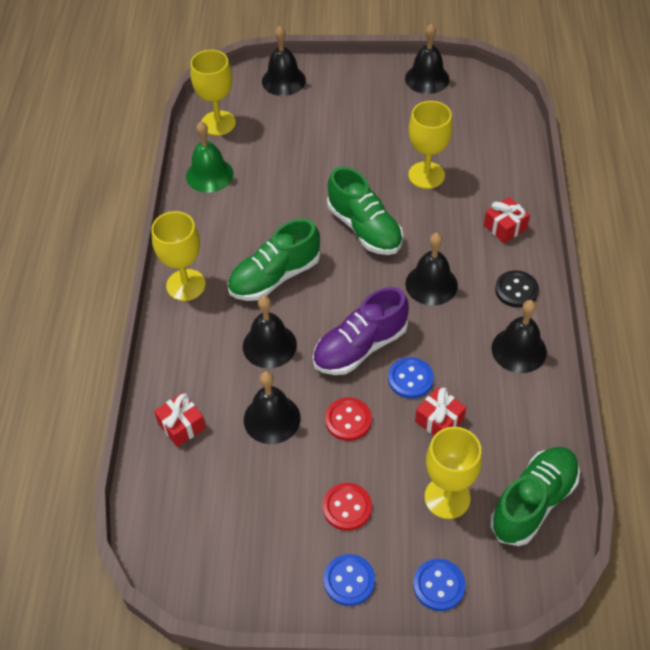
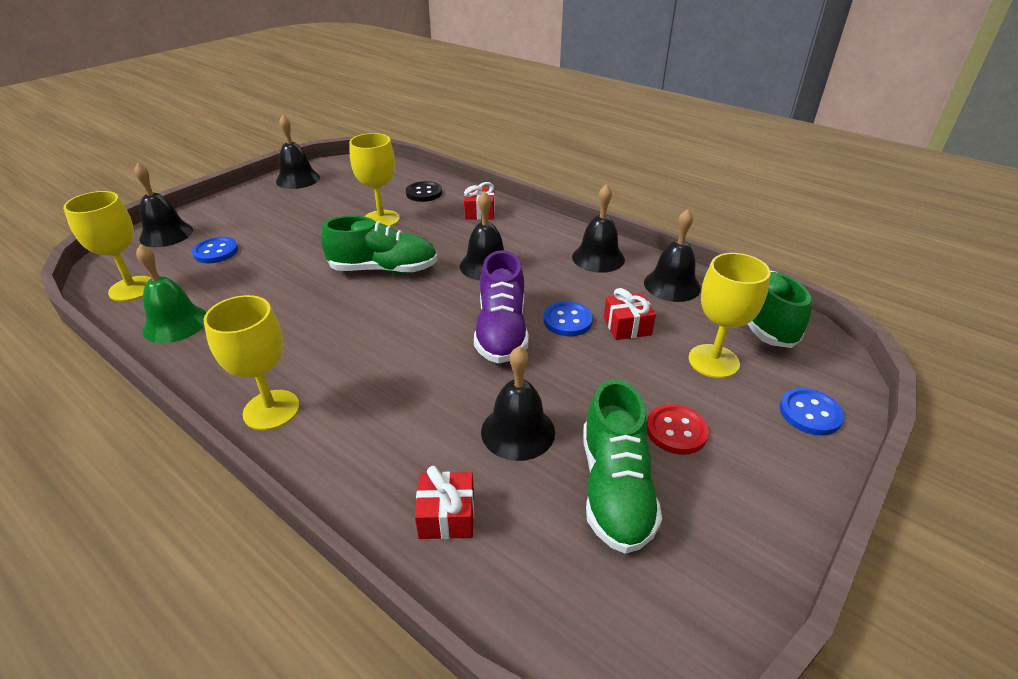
camera: 55 degrees left, 15 degrees down
green shoe [227,219,320,301] -> green shoe moved to [583,379,662,554]
black bell [243,296,297,368] -> black bell moved to [644,209,701,302]
blue button [324,554,375,606] -> blue button moved to [192,237,238,263]
red button [325,397,372,441] -> none
black button [495,270,539,308] -> black button moved to [406,181,442,202]

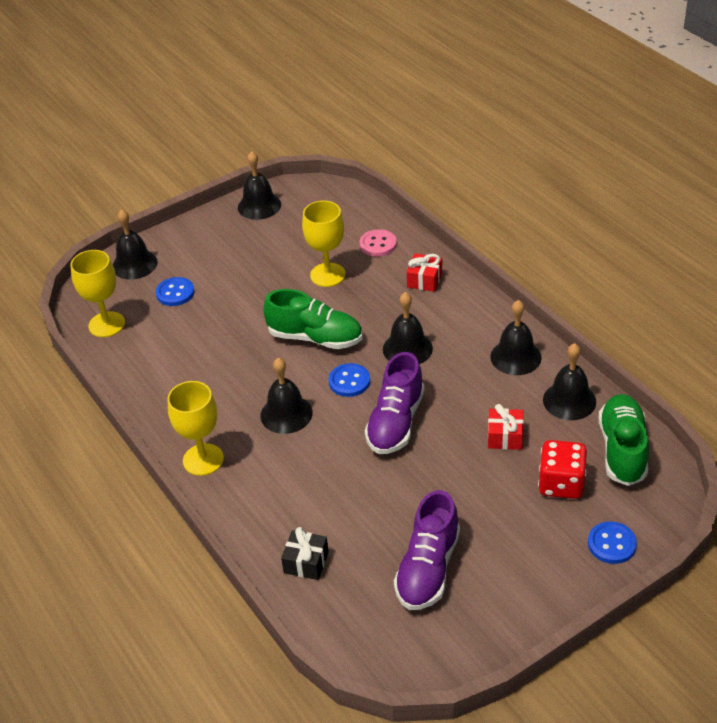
camera: 20 degrees right, 5 degrees up
green bell [136,244,207,343] -> none
black button [406,181,442,202] -> pink button [360,229,397,257]
red gift [415,466,474,539] -> black gift [281,527,329,580]
black bell [481,346,555,461] -> black bell moved to [260,358,313,434]
blue button [544,302,593,336] -> blue button moved to [329,363,370,397]
green shoe [583,379,662,554] -> purple shoe [394,490,460,610]
red button [647,404,709,454] -> none
yellow goblet [688,253,771,378] -> red dice [538,440,587,499]

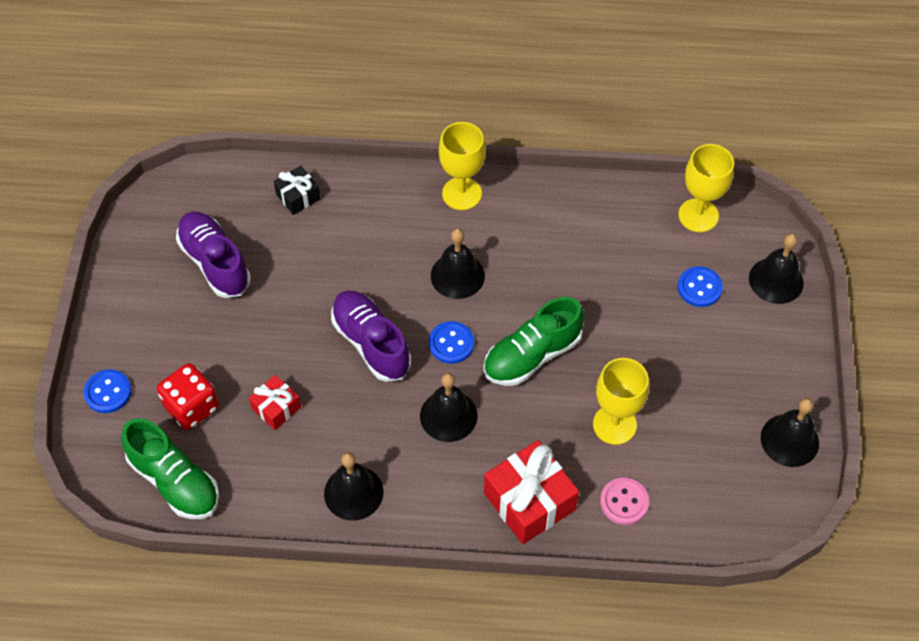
camera: 125 degrees right, 15 degrees up
red gift [407,254,442,292] -> red gift [484,440,579,544], size x1.82
black bell [543,343,596,420] -> none

